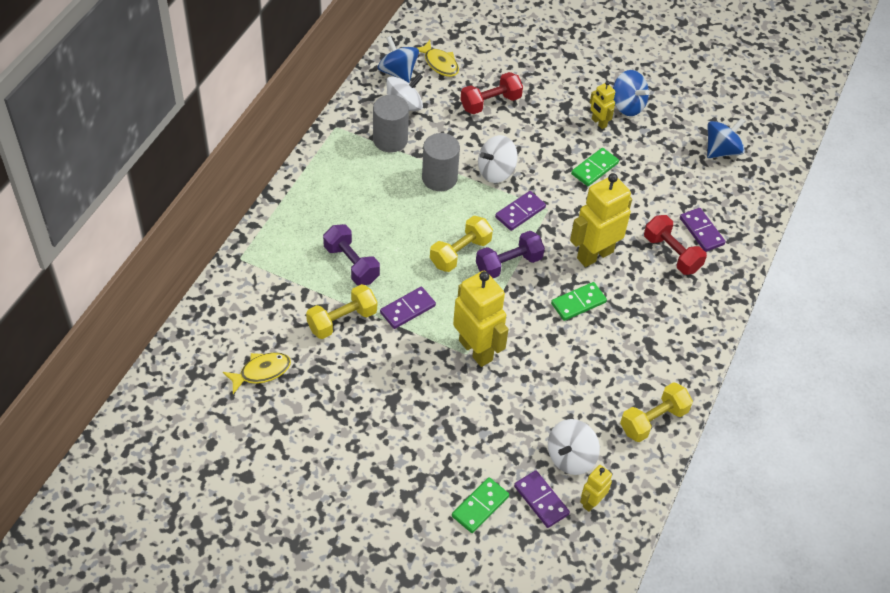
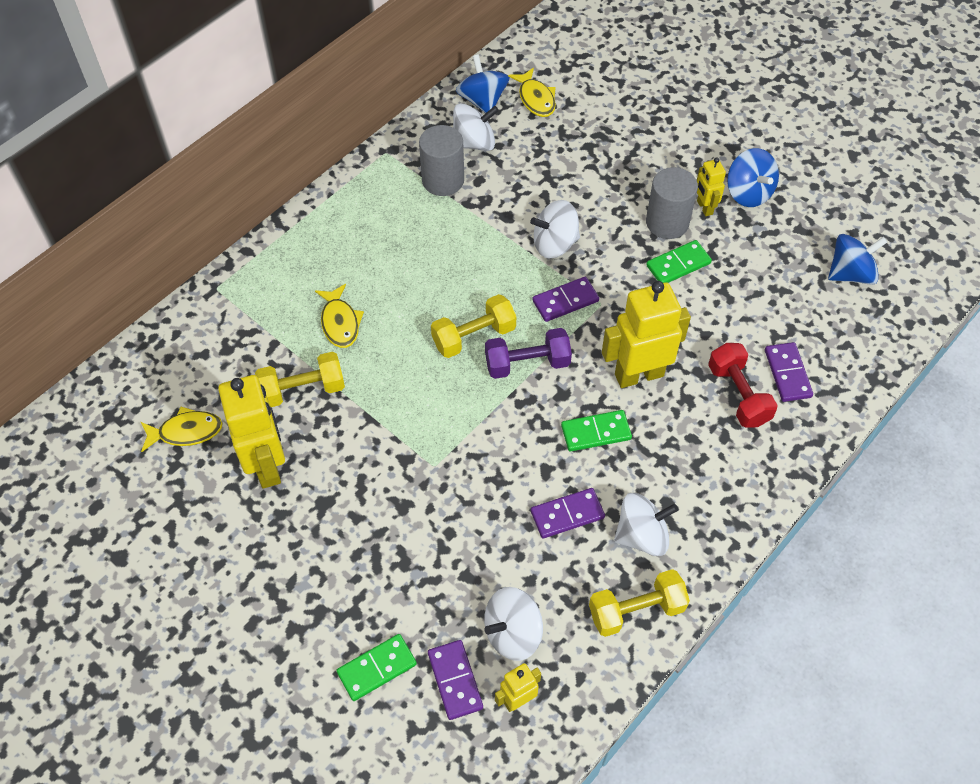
camera: 20 degrees right, 5 degrees up
purple dumbbell [323,224,380,286] -> yellow fish [315,284,364,348]
purple domino [380,287,436,329] -> purple domino moved to [531,488,605,539]
grey cylinder [422,133,460,191] -> grey cylinder moved to [646,167,698,239]
yellow robot [453,271,509,367] -> yellow robot moved to [218,375,285,489]
red dumbbell [460,72,523,114] -> none
none -> white spinning top [614,493,678,556]

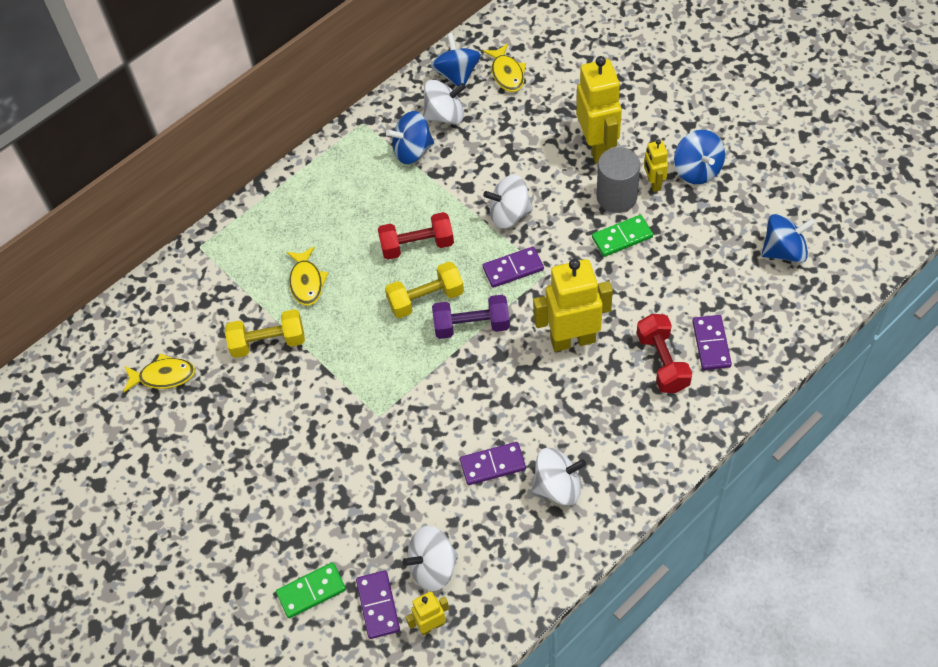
camera: 10 degrees right, 0 degrees up
yellow robot [218,375,285,489] -> yellow robot moved to [577,56,622,164]
grey cylinder [419,125,464,196] -> blue spinning top [386,111,434,164]
green domino [561,410,632,452] -> none
yellow dumbbell [589,569,690,637] -> none
none -> red dumbbell [378,212,454,260]

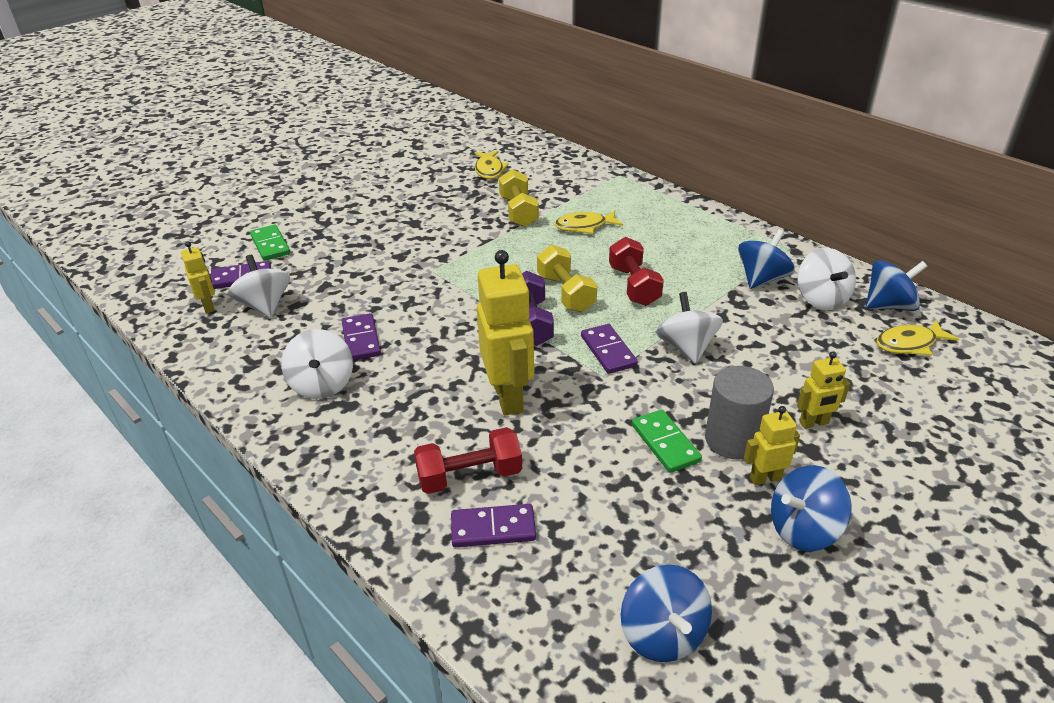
camera: 85 degrees right, 20 degrees down
blue spinning top [386,111,434,164] -> blue spinning top turned 60 degrees clockwise [738,229,795,289]
yellow robot [577,56,622,164] -> yellow robot [797,351,850,429], size x0.51

